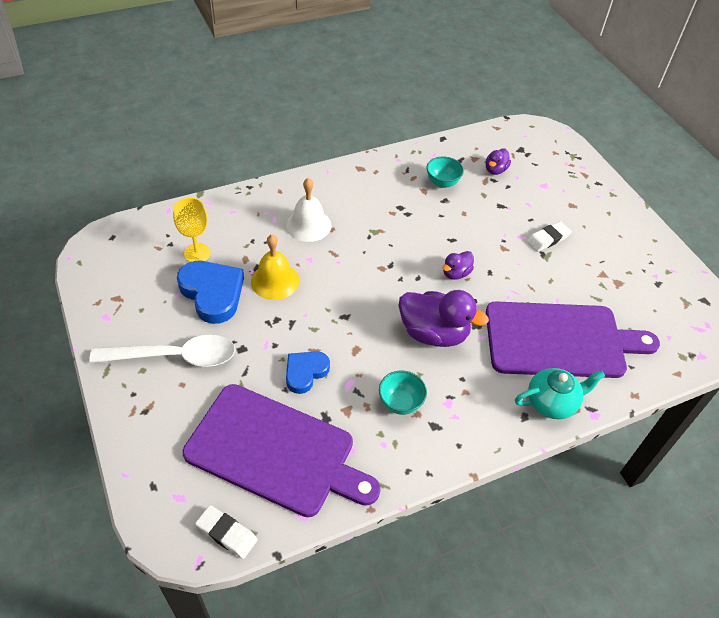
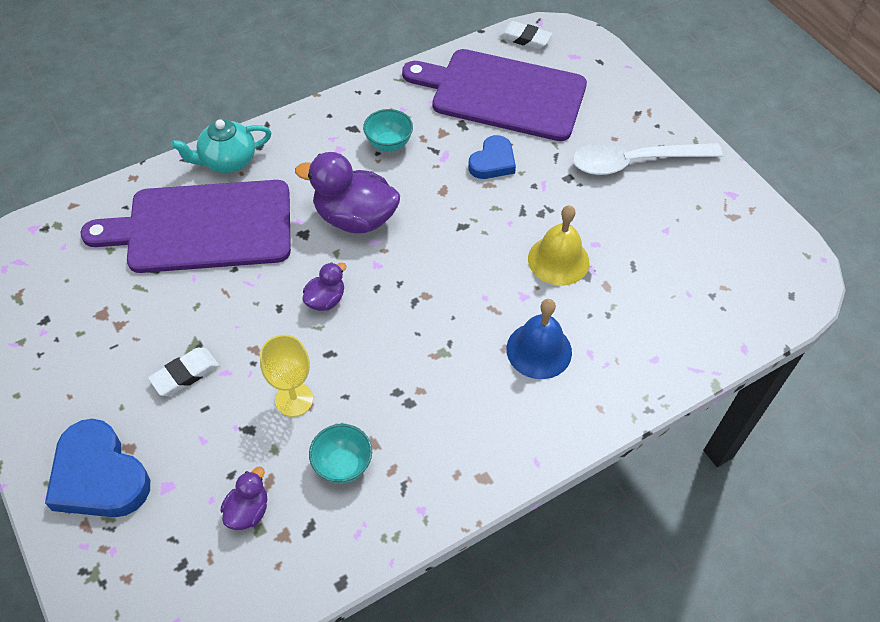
camera: 175 degrees right, 5 degrees up
yellow goblet [173,198,211,262] -> yellow goblet moved to [260,335,313,417]
blue heart [177,261,244,324] -> blue heart moved to [45,419,150,517]
white bell [286,178,331,242] -> blue bell [506,299,572,379]

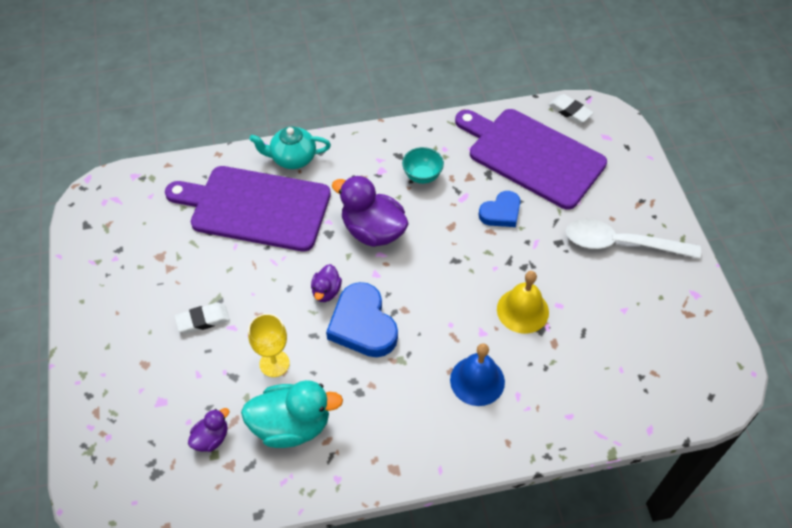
camera: 20 degrees right, 0 degrees up
blue heart [45,419,150,517] -> blue heart moved to [326,282,398,357]
purple duck [302,262,347,311] -> purple duck turned 135 degrees clockwise [311,264,342,302]
turquoise bowl [309,424,372,484] -> turquoise duck [241,380,343,448]

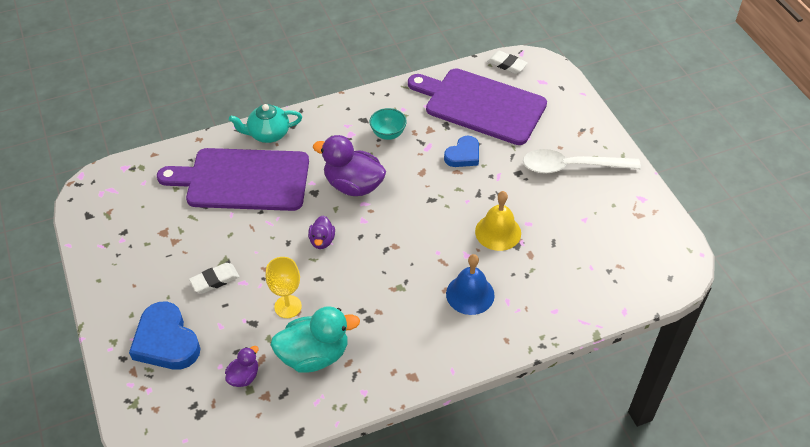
camera: 10 degrees left, 5 degrees down
blue heart [326,282,398,357] -> blue heart moved to [129,302,200,370]

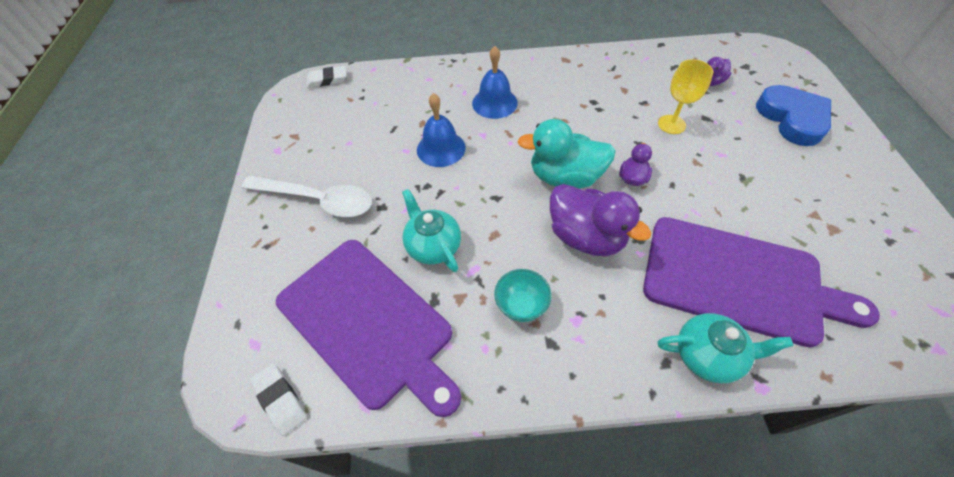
camera: 160 degrees left, 5 degrees up
white eraser [189,263,240,294] -> white eraser moved to [306,66,347,88]
turquoise duck [271,306,360,373] -> turquoise duck moved to [517,119,616,189]
blue heart [444,136,479,167] -> turquoise teapot [402,189,461,272]
yellow bell [475,191,521,251] -> blue bell [417,93,466,167]

